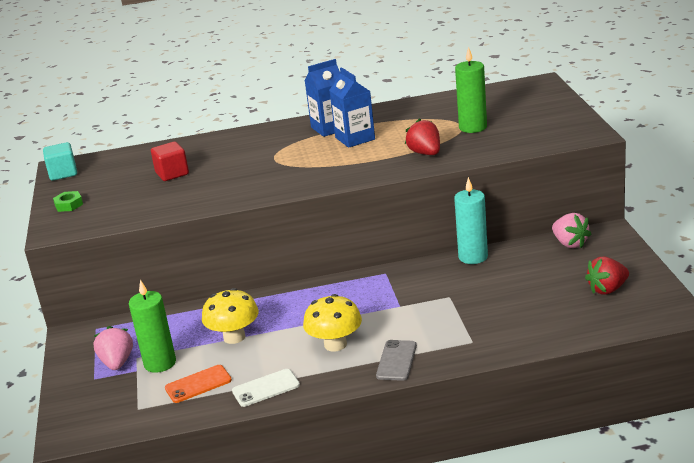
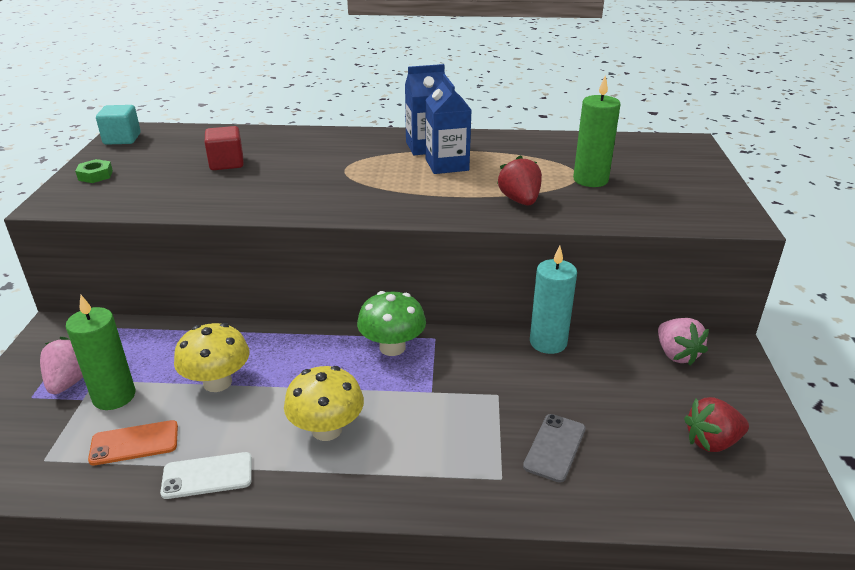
camera: 10 degrees right, 5 degrees up
grey phone [376,340,417,381] -> grey phone moved to [523,414,586,483]
none -> green mushroom [357,291,426,356]

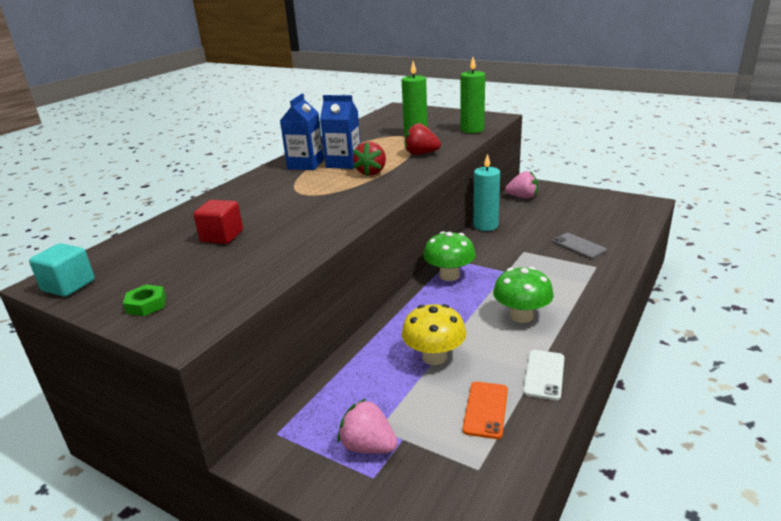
camera: 60 degrees left, 5 degrees down
green candle [66,295,135,410] -> green candle moved to [461,57,485,133]
yellow mushroom [284,366,364,441] -> green mushroom [493,267,554,323]
red strawberry [684,397,749,452] -> red strawberry moved to [353,141,386,176]

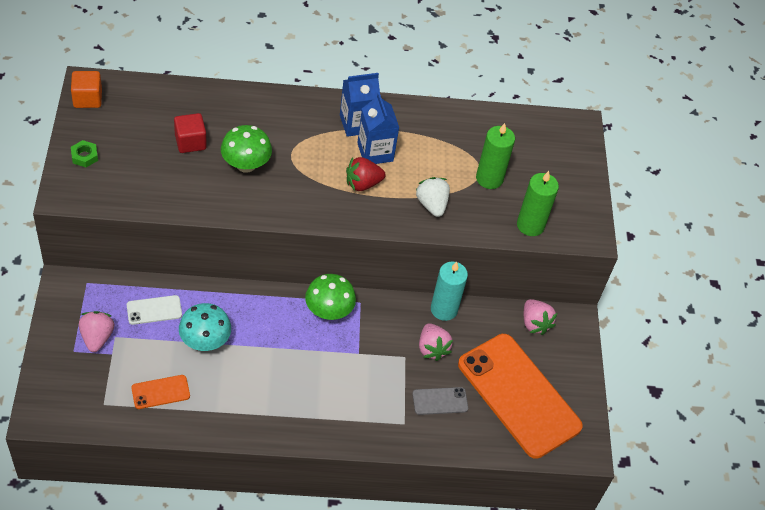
camera: 50 degrees right, 25 degrees up
turquoise cube [29,243,95,297] -> orange cube [71,71,102,108]
yellow mushroom [402,304,466,365] -> turquoise mushroom [179,303,231,351]
red strawberry [405,123,441,155] -> white strawberry [416,177,450,217]
green mushroom [493,267,554,323] -> green mushroom moved to [221,125,272,173]
white phone [523,350,565,400] -> white phone moved to [127,295,182,325]
grey phone [552,233,607,259] -> grey phone turned 60 degrees clockwise [412,387,468,415]
none -> pink strawberry [419,323,453,361]
none -> orange phone [458,334,583,459]

